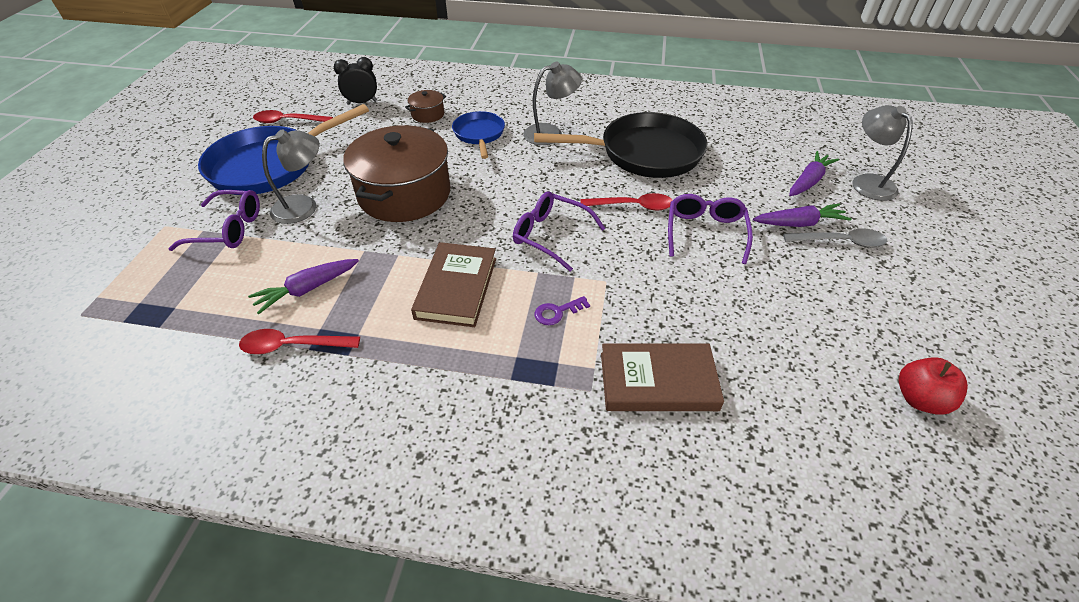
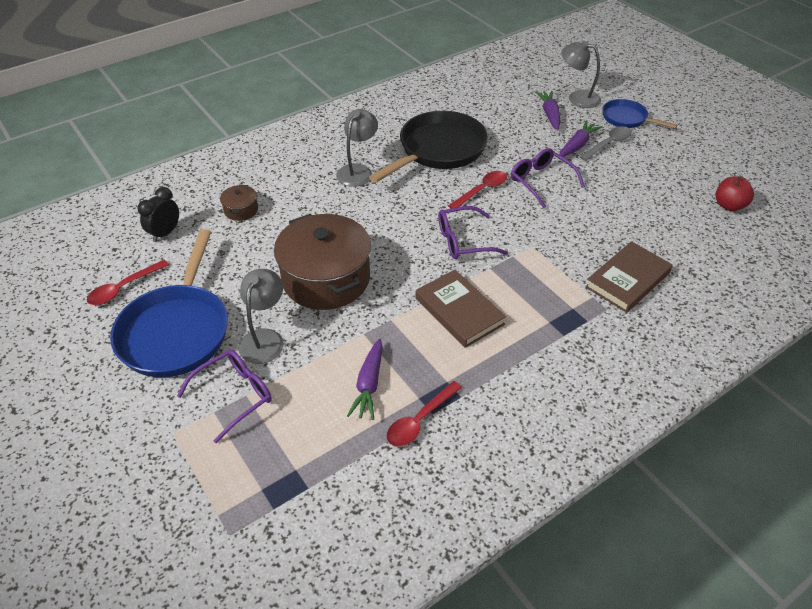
camera: 45 degrees left, 0 degrees up
blue pan [452,111,505,159] -> blue pan moved to [602,99,678,129]
purple key [535,296,590,325] -> none

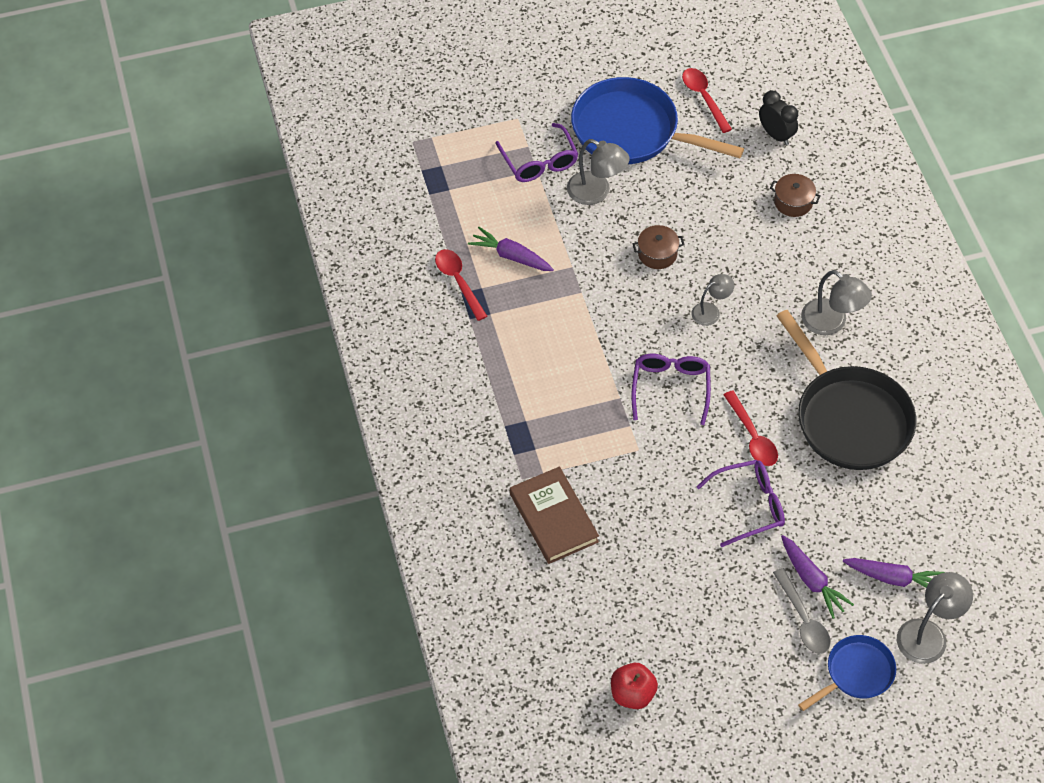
camera: 110 degrees right, 10 degrees up
brown pot [274,214,371,310] -> brown pot [632,225,684,269], size x0.42
brown book [416,270,506,348] -> none
none -> grey lamp [691,274,734,326]

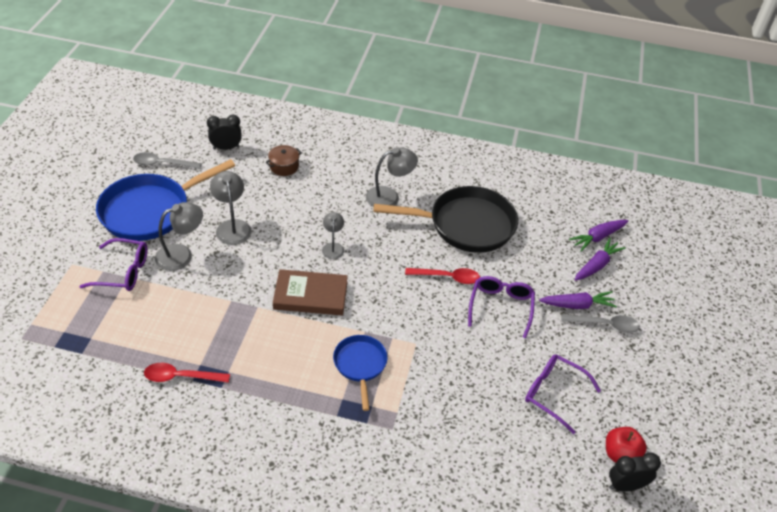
camera: 65 degrees left, 10 degrees down
purple carrot [468,227,554,271] -> purple carrot moved to [569,220,628,252]
brown book [510,467,599,564] -> brown book moved to [273,269,348,315]
purple glasses [631,354,711,425] -> purple glasses moved to [525,354,601,434]
brown pot [632,225,684,269] -> none
red spoon [682,68,732,133] -> grey spoon [133,152,202,169]
blue pan [798,635,896,711] -> blue pan moved to [333,335,387,411]
grey lamp [897,572,973,664] -> grey lamp moved to [210,171,251,245]
none -> black clock [609,452,661,492]

